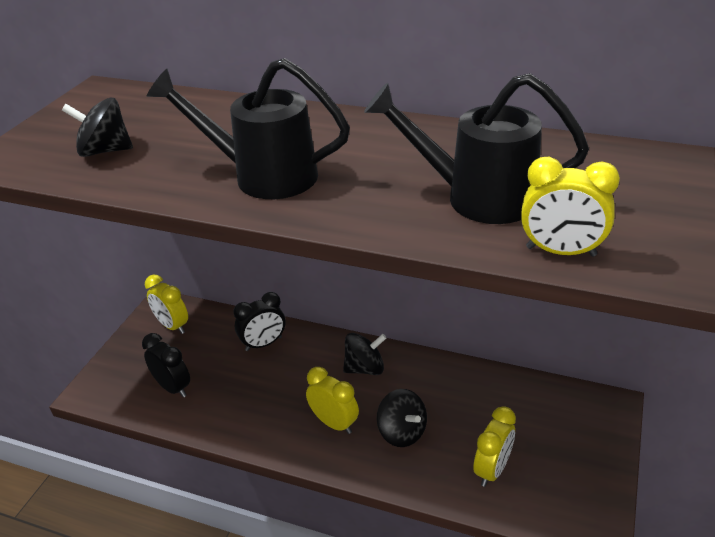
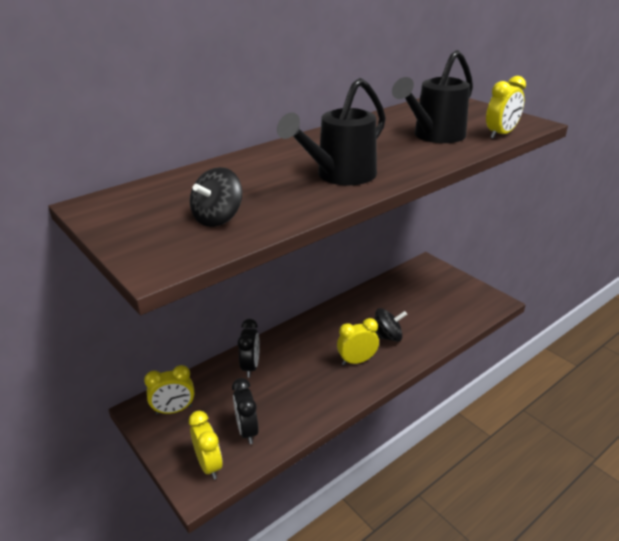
camera: 60 degrees left, 5 degrees down
black clock [142,333,190,397] -> black clock turned 90 degrees counterclockwise [232,378,259,444]
black spinning top [343,333,386,375] -> none
yellow clock [473,406,516,487] -> yellow clock moved to [189,411,223,480]

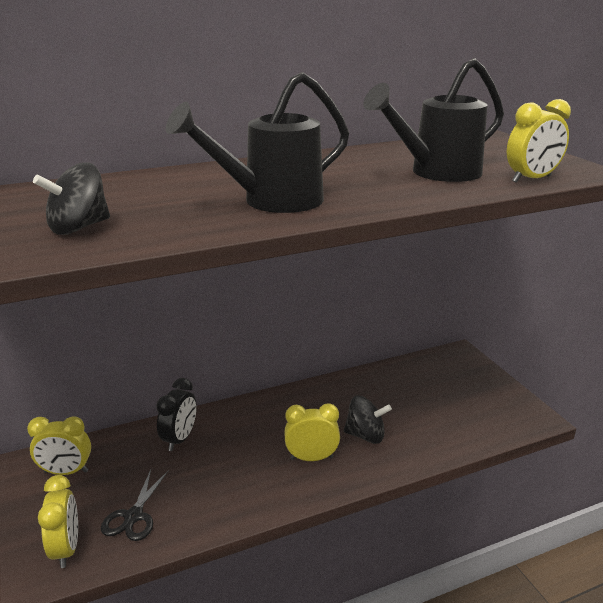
camera: 15 degrees right, 5 degrees down
black clock [232,378,259,444] -> black scissors [101,470,169,541]

